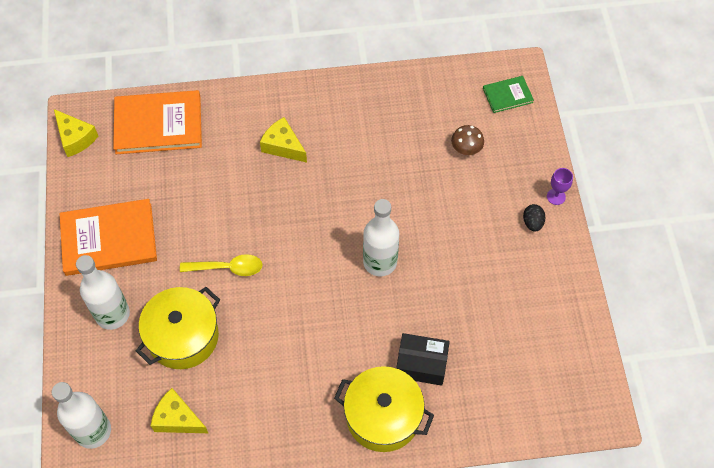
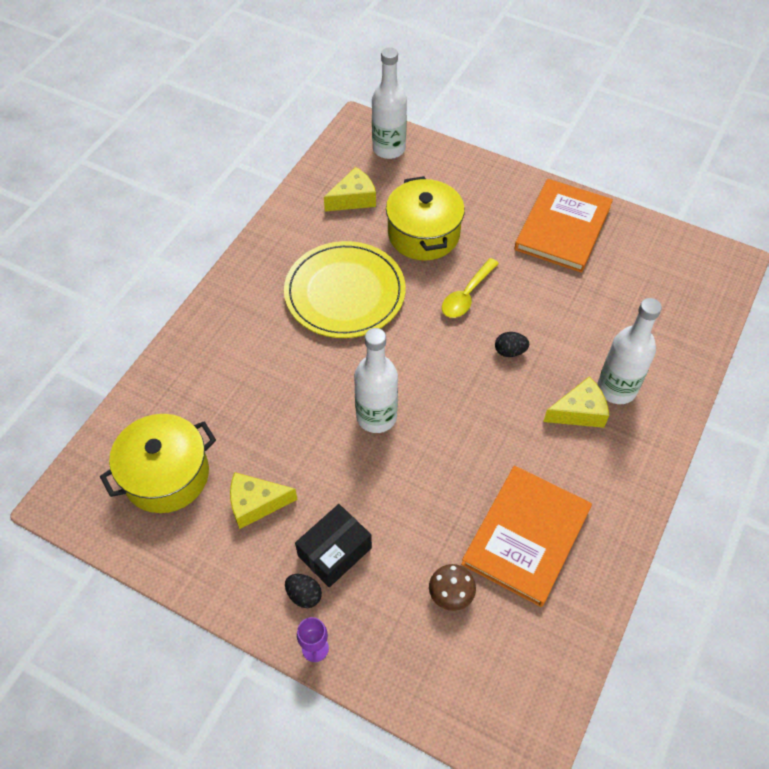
camera: 125 degrees right, 5 degrees down
yellow cheese [54,109,98,157] -> yellow cheese moved to [230,472,297,529]
white bottle [76,255,130,330] -> white bottle moved to [597,298,662,404]
orange book [113,90,202,154] -> orange book moved to [461,466,592,607]
yellow pot [334,366,434,452] -> yellow pot moved to [100,414,216,513]
black box [396,333,450,386] -> black box moved to [295,504,372,587]
green book [483,76,534,113] -> none
none -> yellow plate [284,241,406,338]
none -> black egg [495,332,529,357]

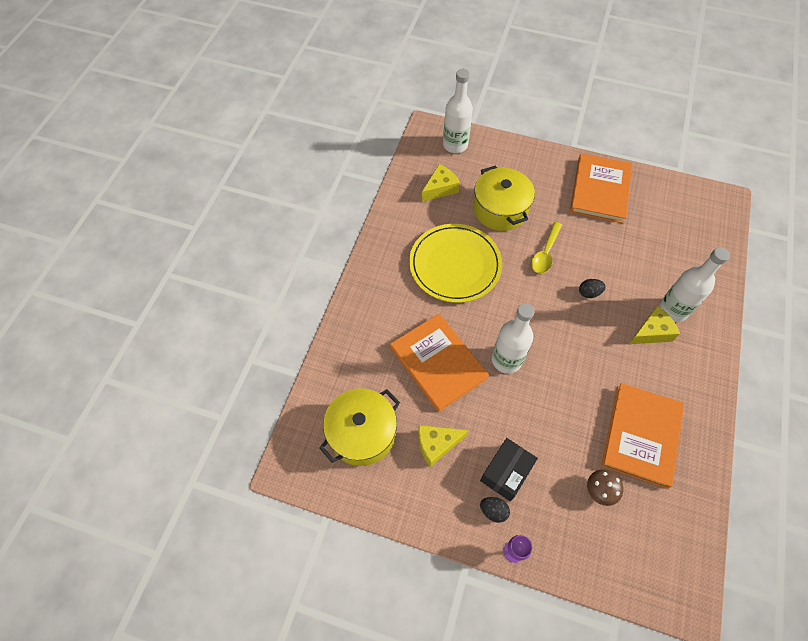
camera: 10 degrees left, 5 degrees up
none -> orange book [390,314,489,412]

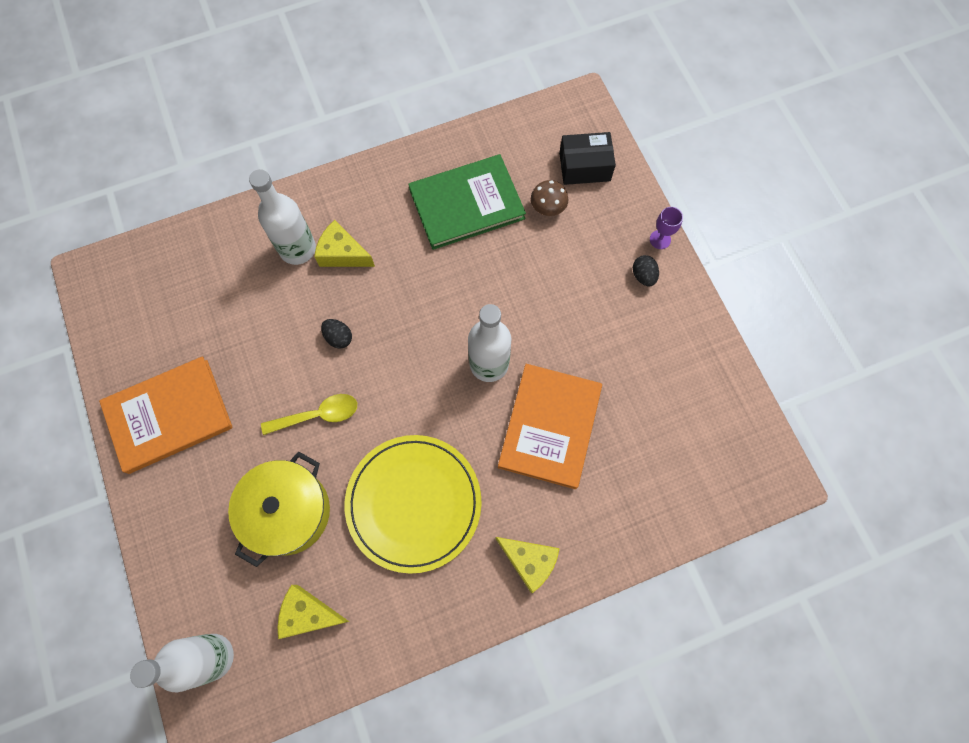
camera: 130 degrees left, 10 degrees up
yellow pot [319,388,400,466] -> none
yellow cheese [418,425,469,467] -> yellow cheese moved to [495,537,560,593]
black box [480,438,538,502] -> black box moved to [559,132,616,185]
orange book [601,383,684,489] -> green book [408,154,526,250]

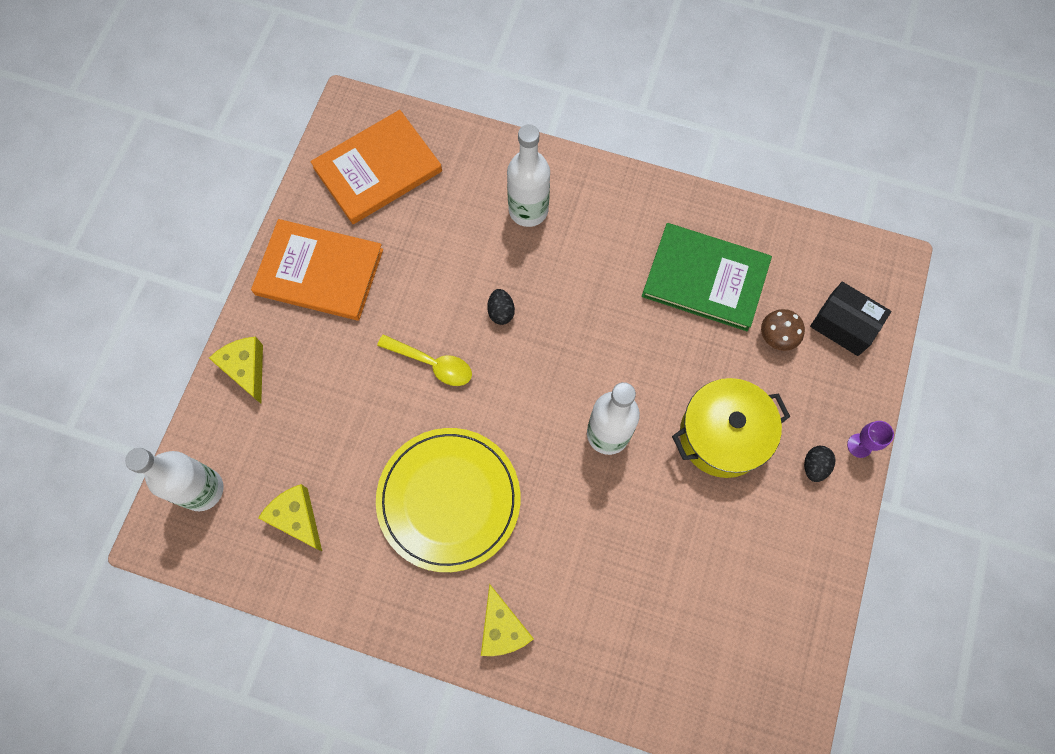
camera: 40 degrees right, 0 degrees up
yellow pot [228,452,330,567] -> yellow pot moved to [672,378,790,478]
yellow cheese [314,220,375,267] -> yellow cheese moved to [209,337,263,404]
orange book [498,364,602,489] -> orange book moved to [310,110,442,224]

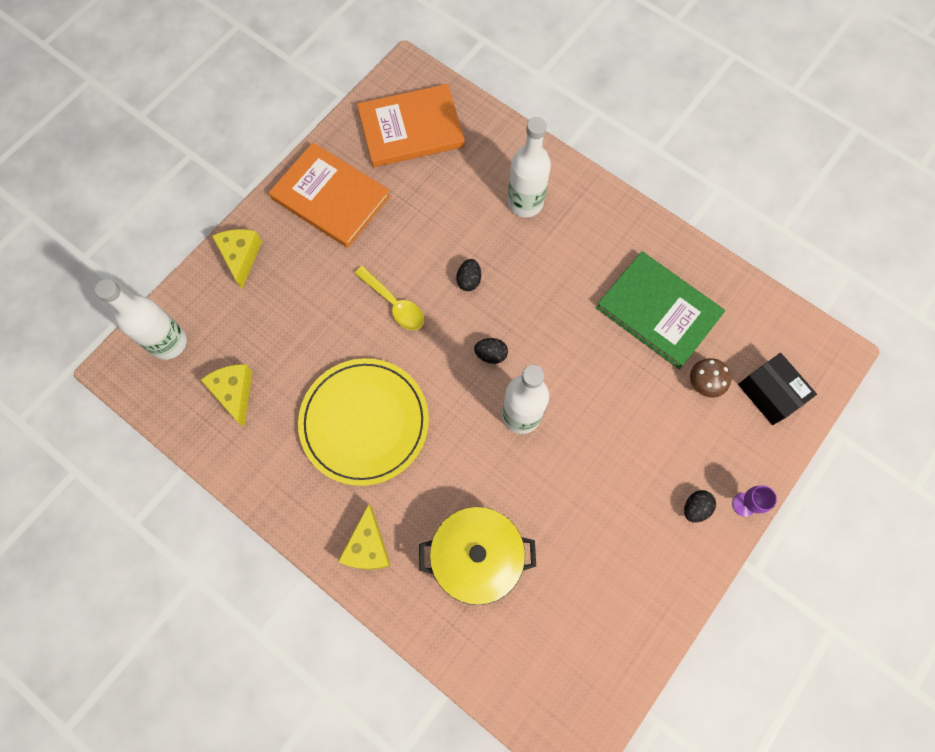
camera: 20 degrees right, 0 degrees up
yellow pot [672,378,790,478] -> yellow pot moved to [419,507,536,605]
none -> black egg [474,338,508,364]

